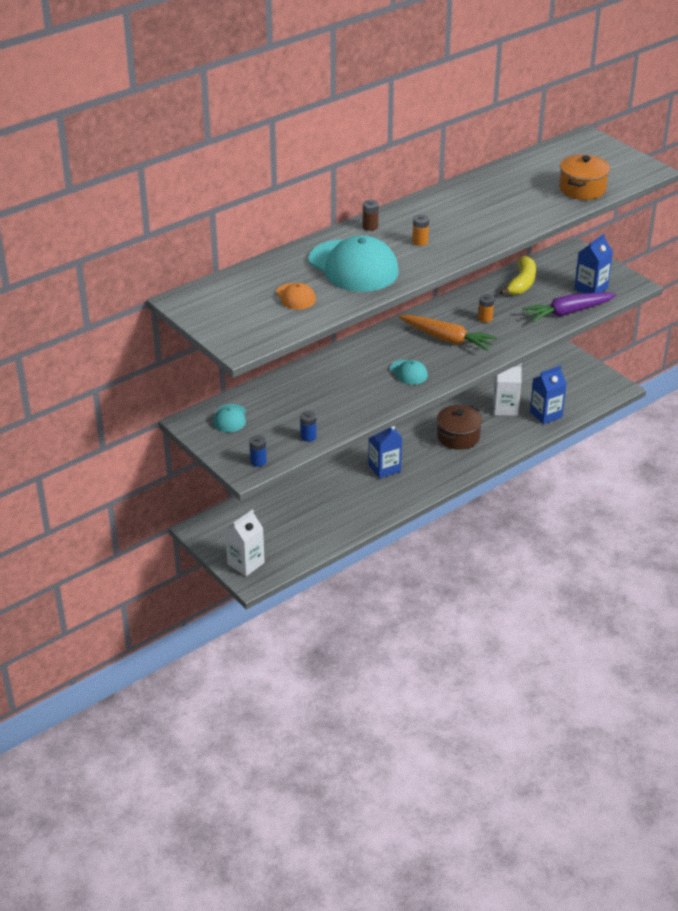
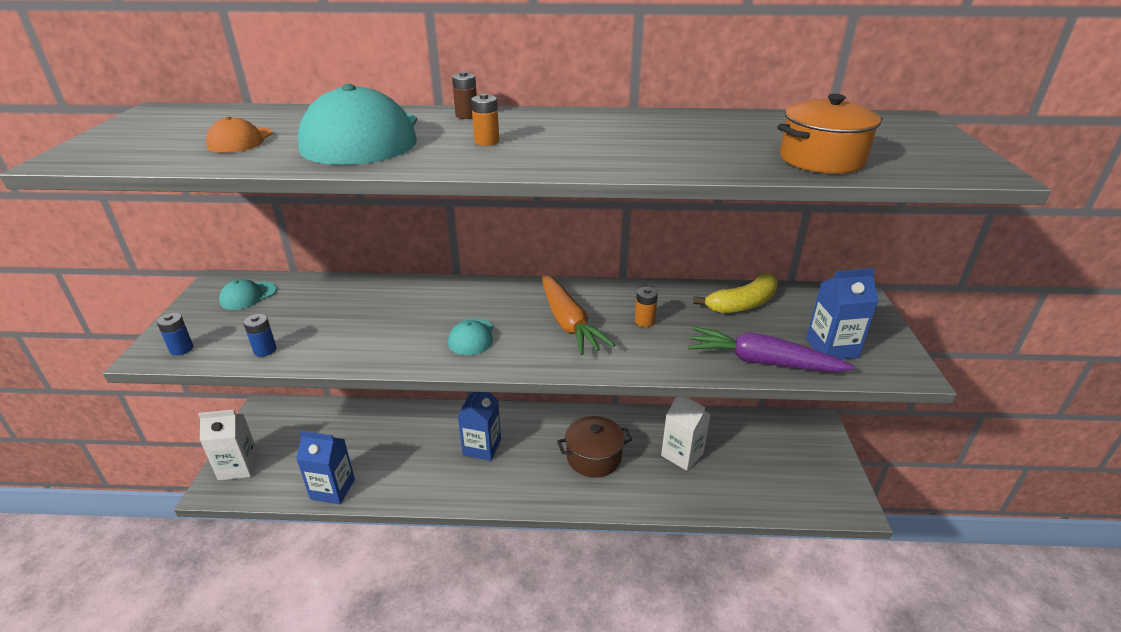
camera: 40 degrees right, 5 degrees down
blue carton [530,365,567,424] -> blue carton moved to [296,431,355,504]

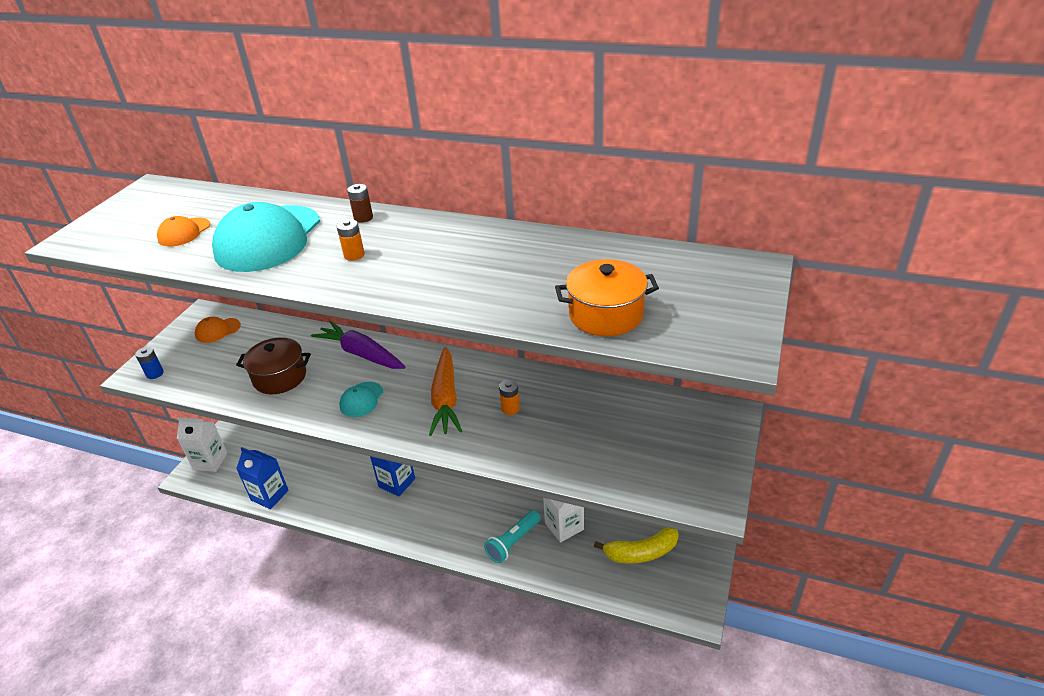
camera: 20 degrees right, 5 degrees up
turquoise cap [219,279,277,310] -> orange cap [195,317,241,343]
blue battery [243,314,277,357] -> none
brown pot [557,416,632,478] -> brown pot moved to [236,337,311,394]
purple carrot [688,327,855,372] -> purple carrot moved to [311,321,406,369]
yellow banana [693,273,778,314] -> yellow banana moved to [594,527,679,564]
blue carton [806,268,879,360] -> none
none -> turquoise flashlight [484,510,541,563]

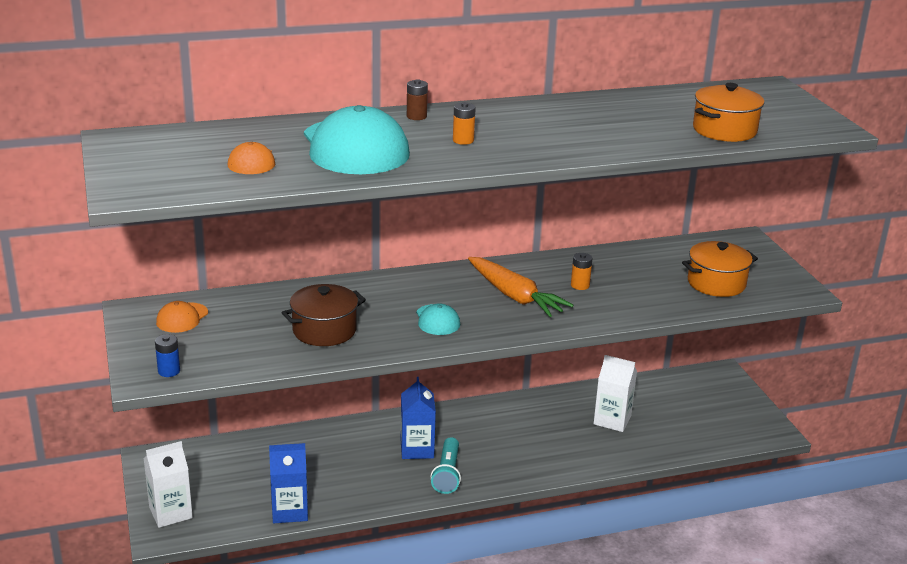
camera: 40 degrees left, 10 degrees down
purple carrot [311,321,406,369] -> none
turquoise flashlight [484,510,541,563] -> turquoise flashlight moved to [430,437,461,494]
yellow banana [594,527,679,564] -> none
none -> orange pot [682,241,758,297]

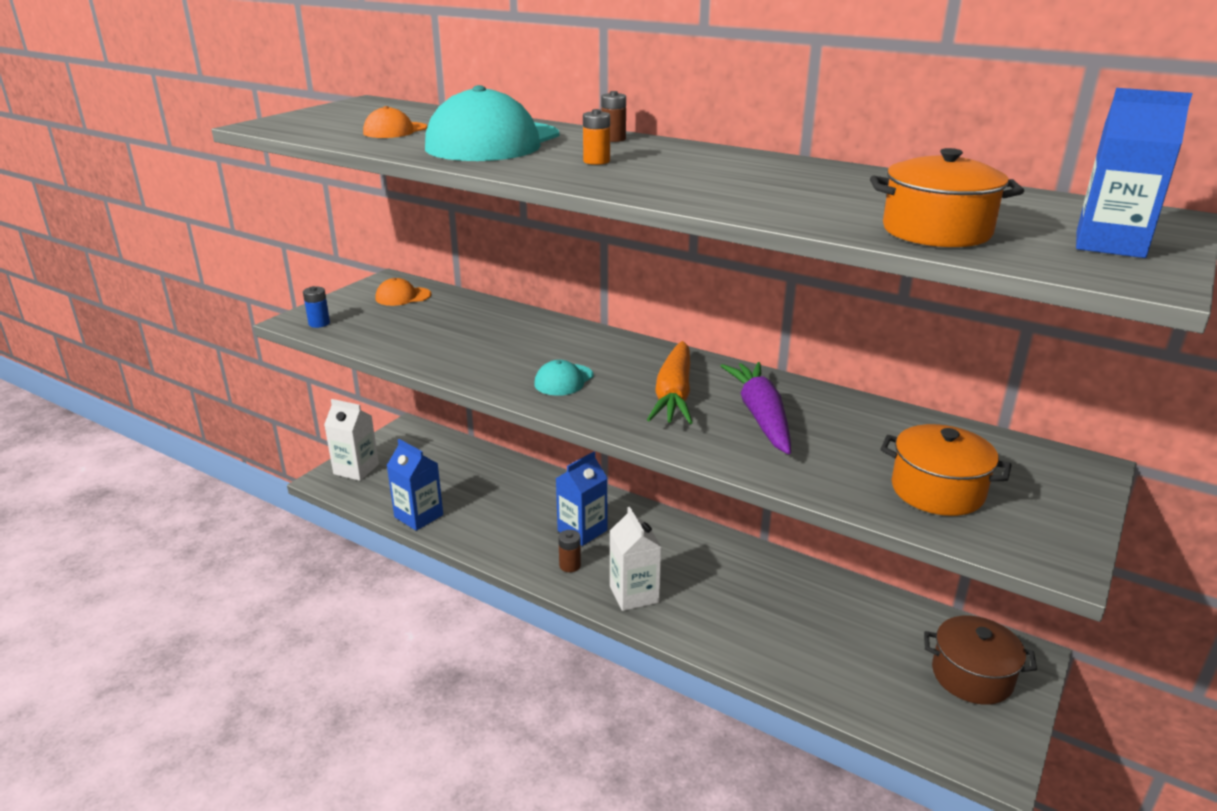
camera: 50 degrees right, 0 degrees up
brown pot [282,284,366,346] -> brown pot moved to [924,615,1037,705]
turquoise flashlight [430,437,461,494] -> brown battery [558,530,581,572]
orange battery [571,253,592,290] -> purple carrot [721,362,791,455]
white carton [594,355,637,432] -> white carton moved to [610,507,661,611]
none -> blue carton [1076,88,1193,258]

